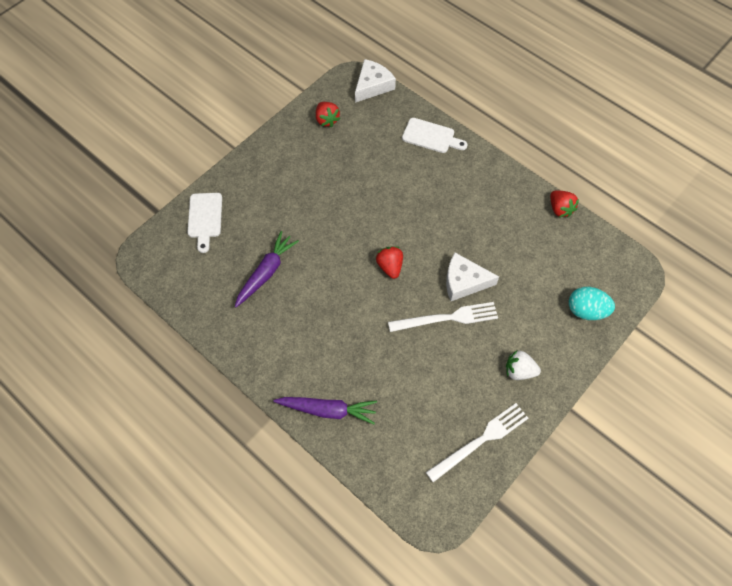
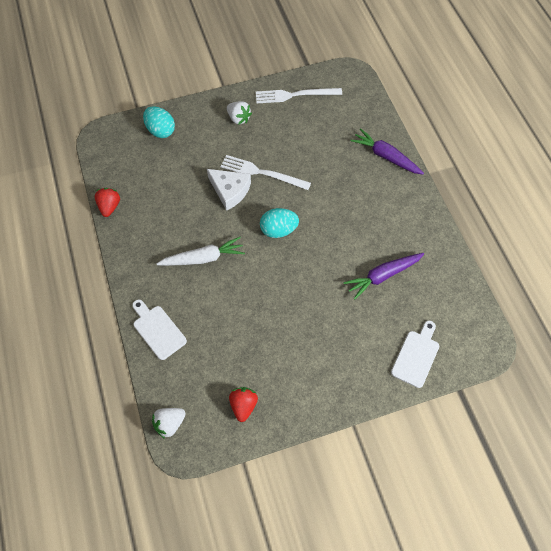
camera: 150 degrees left, 0 degrees up
white cheese [355,59,396,103] -> white strawberry [152,408,186,439]
red strawberry [376,247,403,279] -> turquoise egg [260,208,299,238]
none -> white carrot [156,237,245,266]

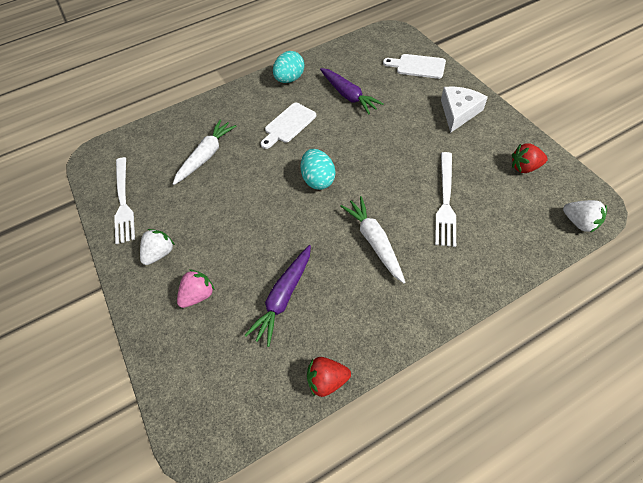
camera: 95 degrees left, 5 degrees down
white cutting board [132,300,187,360] -> white cutting board moved to [260,103,316,149]
turquoise egg [143,106,175,138] -> turquoise egg moved to [273,51,305,83]
white cheese [207,169,251,211] -> white cheese moved to [441,87,488,133]
white fork [220,155,311,190] -> white fork moved to [435,152,456,247]
purple carrot [350,128,424,175] -> purple carrot moved to [244,245,311,347]
none -> white carrot [173,119,237,185]
none -> pink strawberry [177,270,215,308]

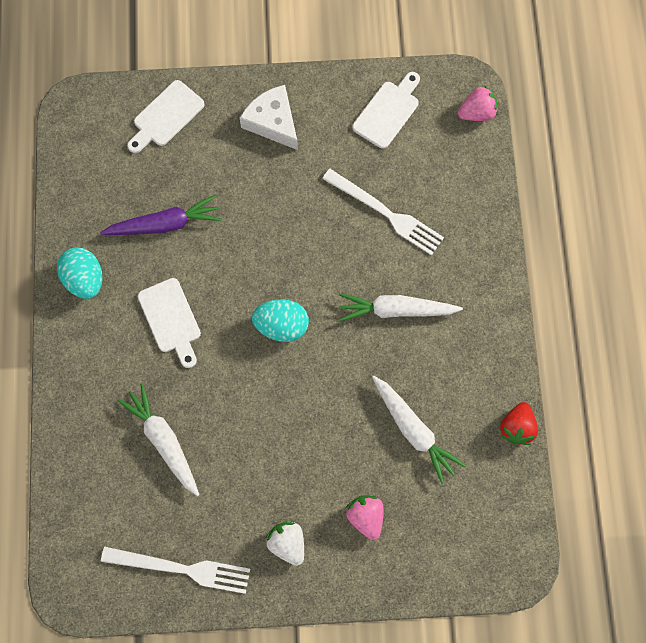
camera: 70 degrees left, 15 degrees up
purple carrot [244,245,311,347] -> white carrot [372,376,465,484]
red strawberry [512,143,548,173] -> white cutting board [353,72,420,149]
white strawberry [563,200,607,233] -> pink strawberry [458,85,498,121]

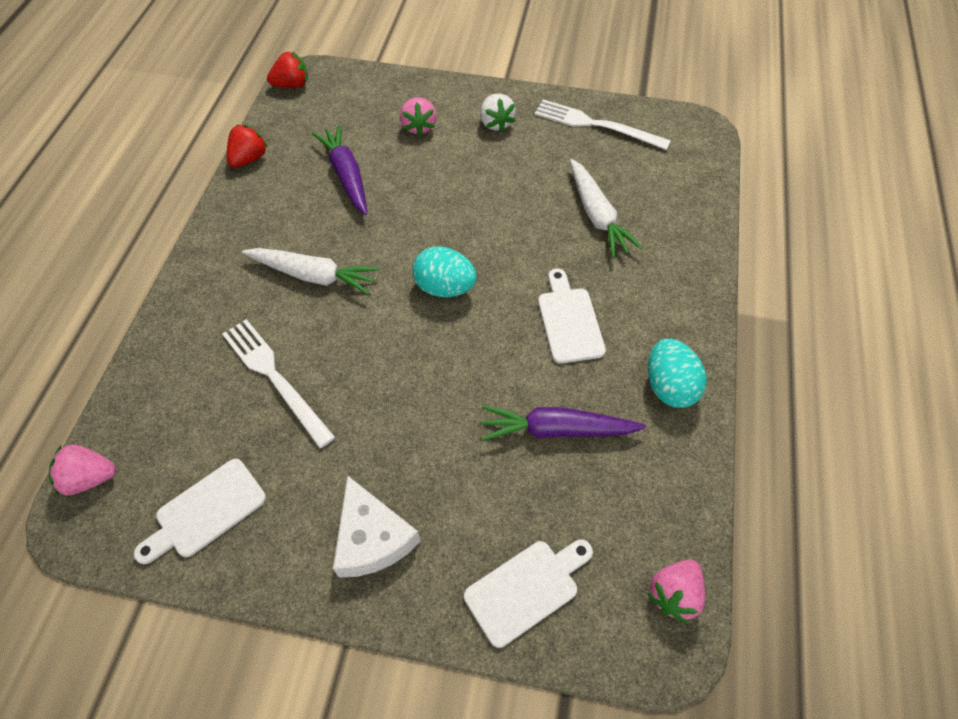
camera: 165 degrees left, 15 degrees down
white carrot [372,376,465,484] -> purple carrot [312,125,367,215]
none -> red strawberry [267,51,308,88]
none -> pink strawberry [647,559,705,623]

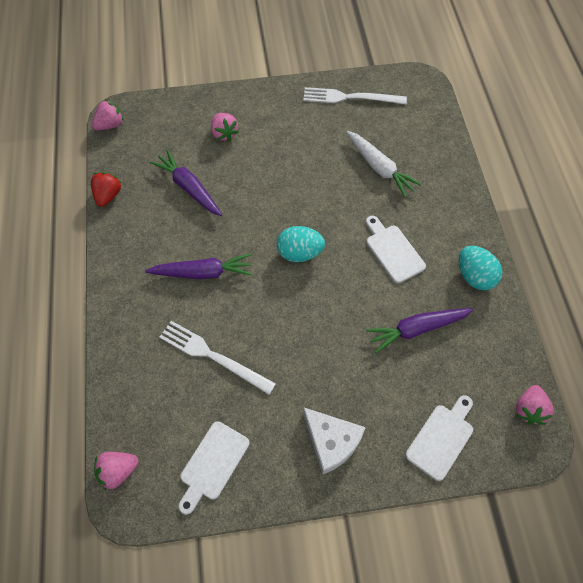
camera: 20 degrees left, 5 degrees up
white carrot [242,248,380,295] -> purple carrot [145,253,253,279]
red strawberry [267,51,308,88] -> pink strawberry [92,100,124,131]
white strawberry [480,94,516,132] -> none

